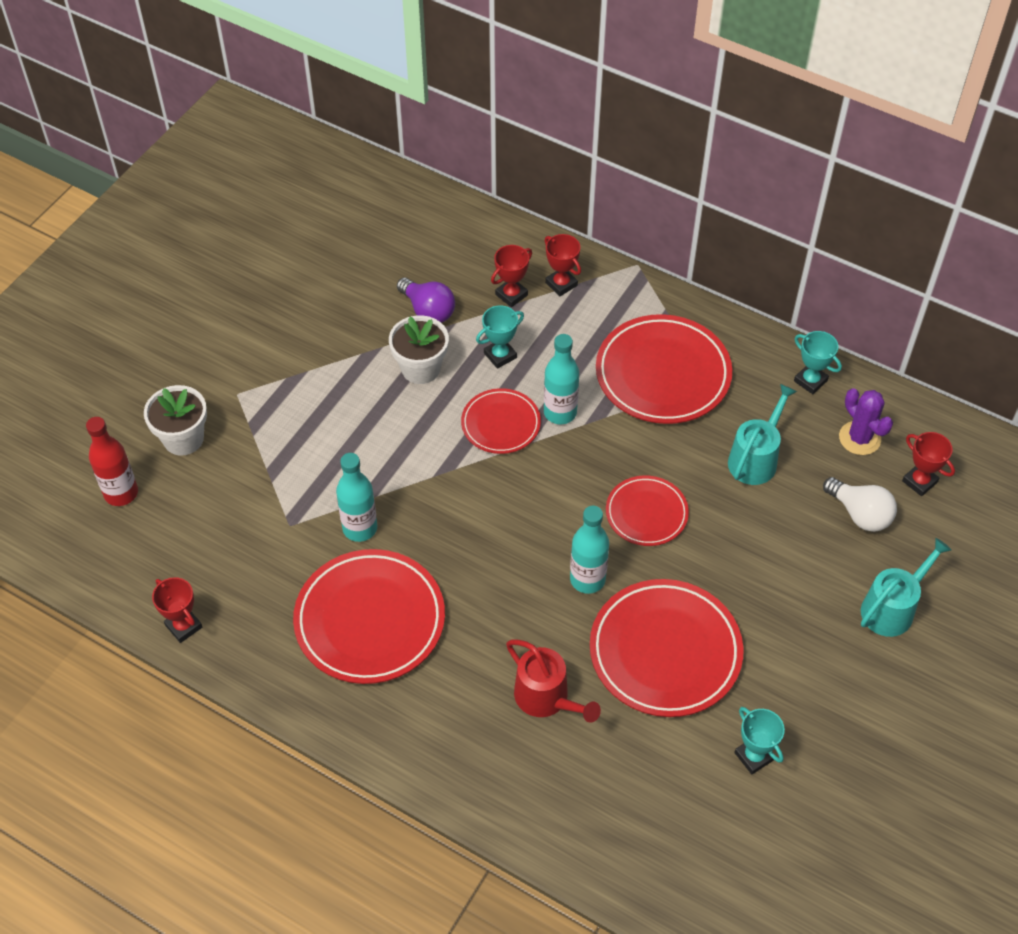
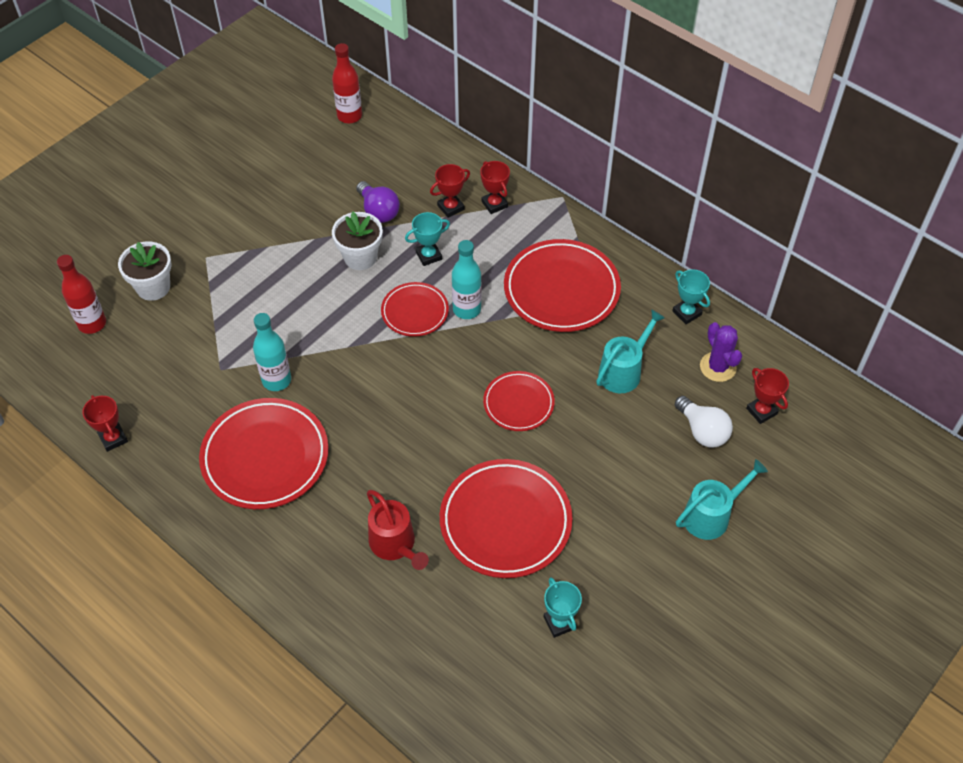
camera: 10 degrees right, 0 degrees up
turquoise bottle [570,506,609,594] -> none
none -> red bottle [332,43,362,123]

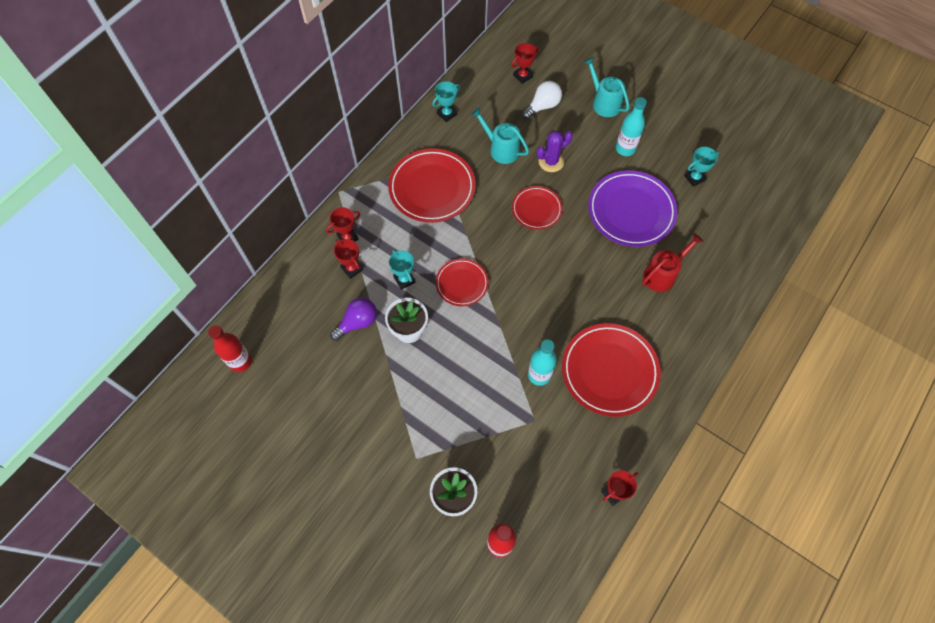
camera: 95 degrees left, 10 degrees up
red plate [440,459,572,578] -> purple plate [588,170,678,247]
turquoise bottle [452,240,481,319] -> turquoise bottle moved to [616,97,647,156]
purple cactus [700,322,742,382] -> purple cactus moved to [537,131,573,172]

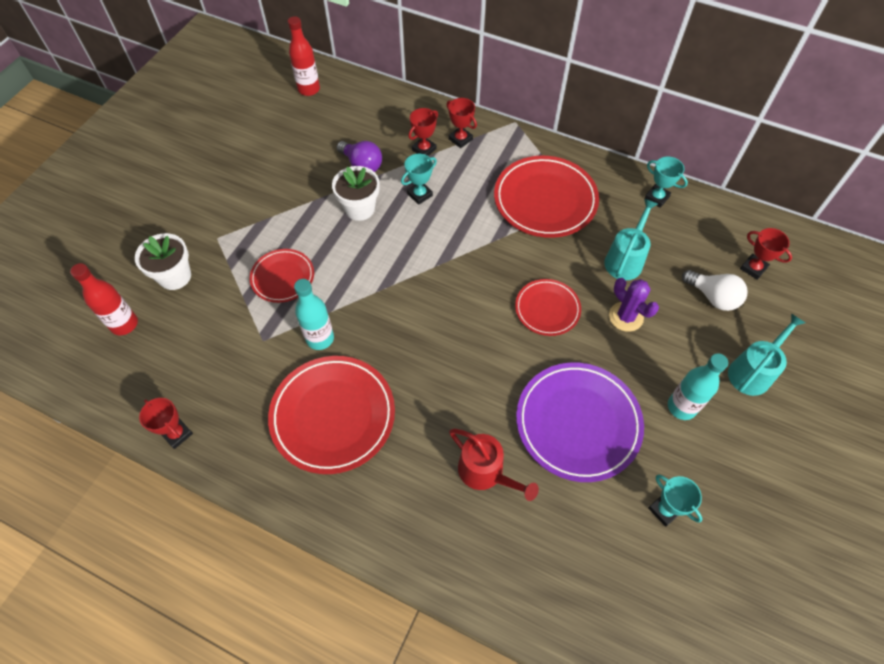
camera: 80 degrees right, 5 degrees down
red plate [435,258,489,306] -> red plate moved to [250,249,314,303]

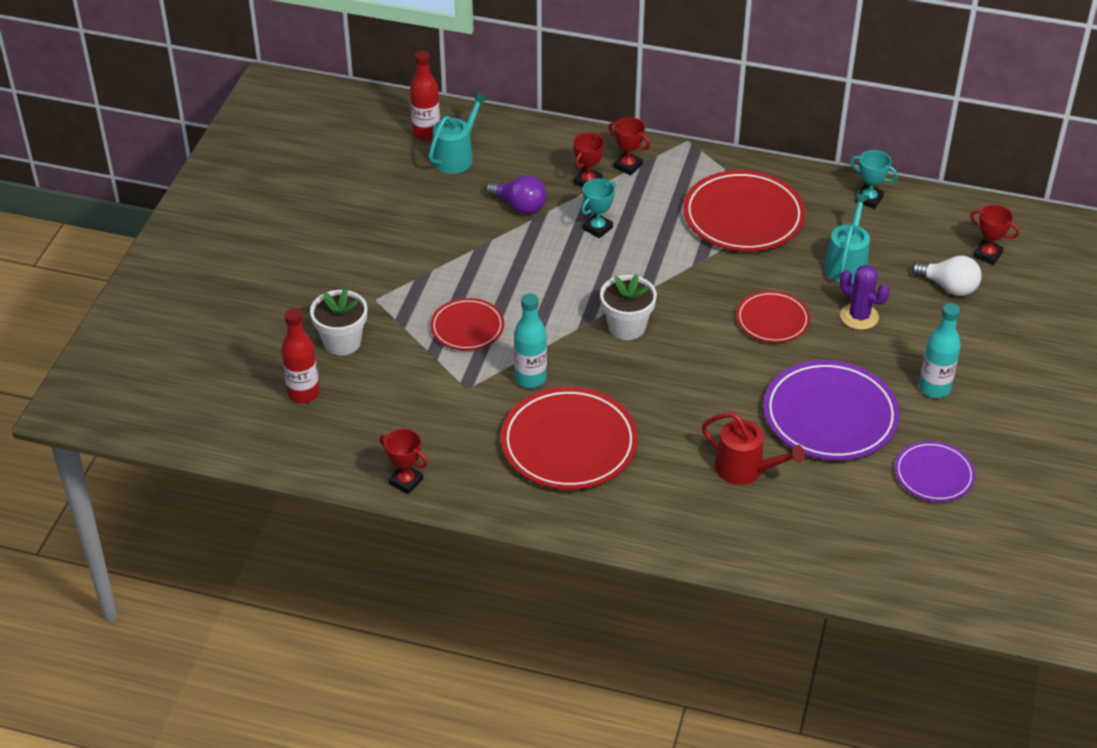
camera: 10 degrees left, 15 degrees down
white flower pot [332,166,380,221] -> white flower pot moved to [600,274,657,340]
turquoise trophy [648,475,703,527] -> purple plate [895,441,975,502]
turquoise watering can [728,313,805,396] -> turquoise watering can moved to [428,92,488,174]

